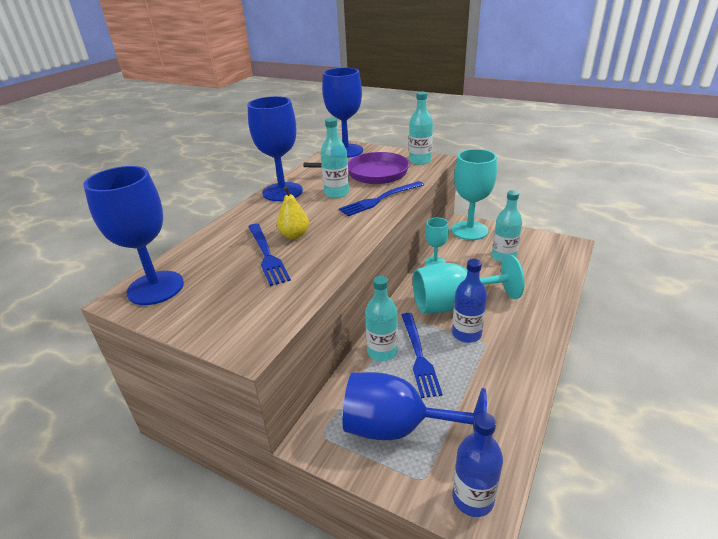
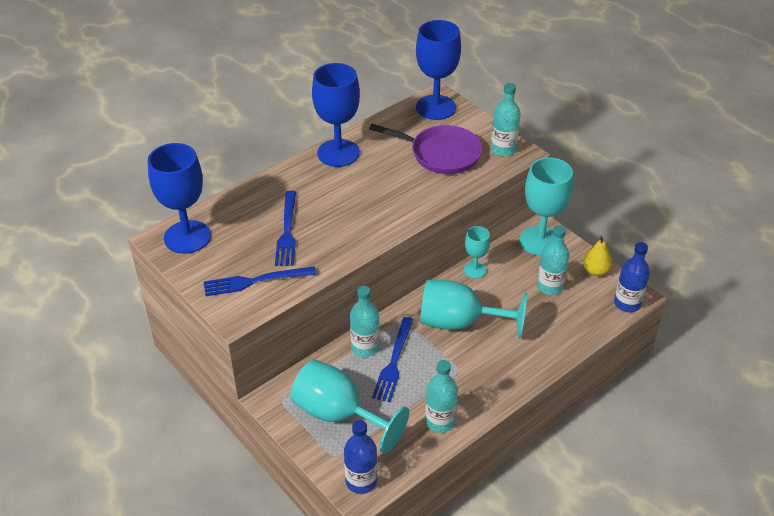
camera: 20 degrees right, 10 degrees up
yellow pear [277,186,309,239] -> yellow pear moved to [583,235,612,276]
turquoise bottle [320,118,349,198] -> turquoise bottle moved to [425,360,458,433]
blue fork [339,181,424,216] -> blue fork moved to [204,266,316,296]
blue goblet [343,372,487,440] -> turquoise goblet [290,360,409,454]
blue bottle [452,259,487,343] -> blue bottle moved to [614,242,650,312]

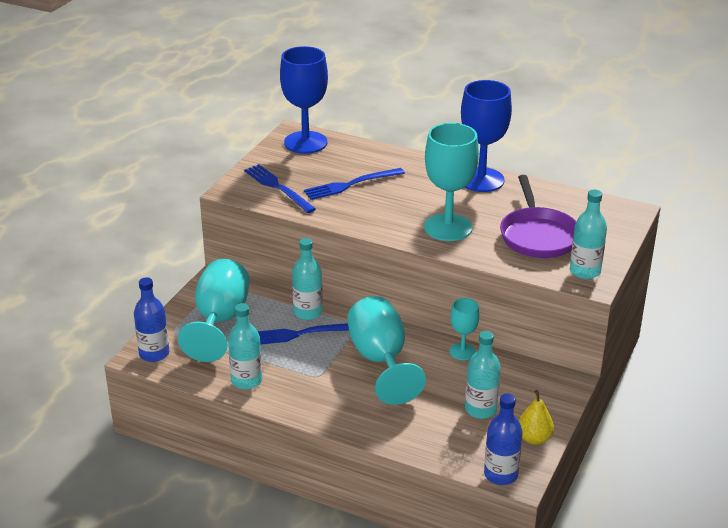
camera: 65 degrees right, 10 degrees down
blue goblet [416,20,461,120] -> none
turquoise goblet [520,157,573,256] -> turquoise goblet moved to [424,123,479,241]

